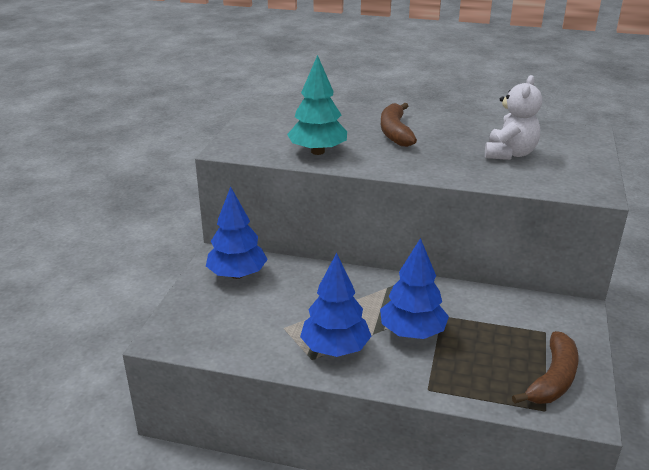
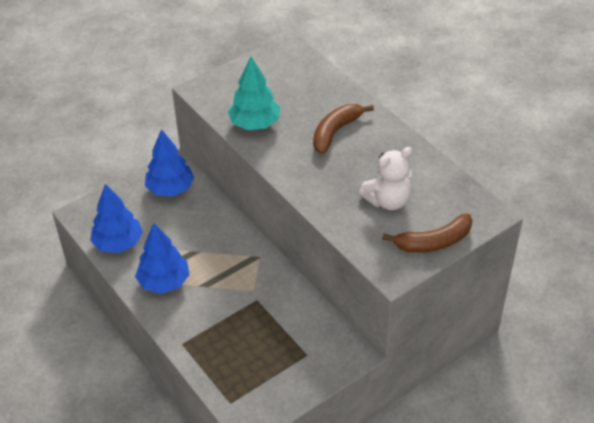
camera: 40 degrees right, 15 degrees up
blue tree [380,238,449,339] -> blue tree moved to [90,184,143,253]
brown banana [512,331,579,404] -> brown banana moved to [382,213,473,253]

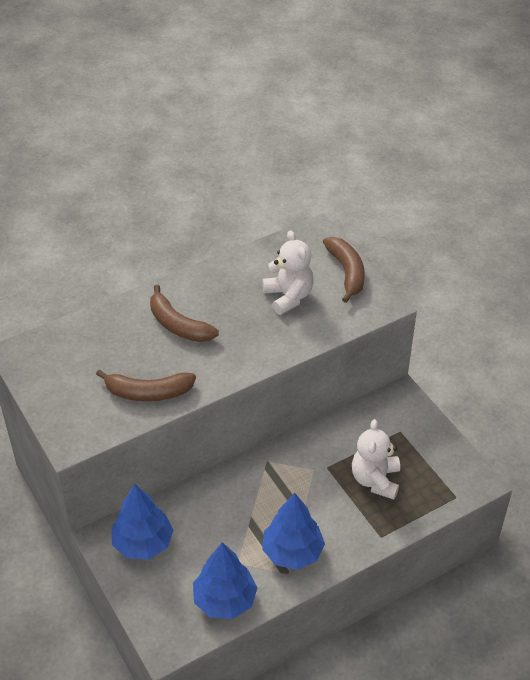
camera: 85 degrees left, 0 degrees up
turquoise tree [228,57,280,130] -> brown banana [96,369,196,402]
none -> white teddy bear [352,419,400,500]

